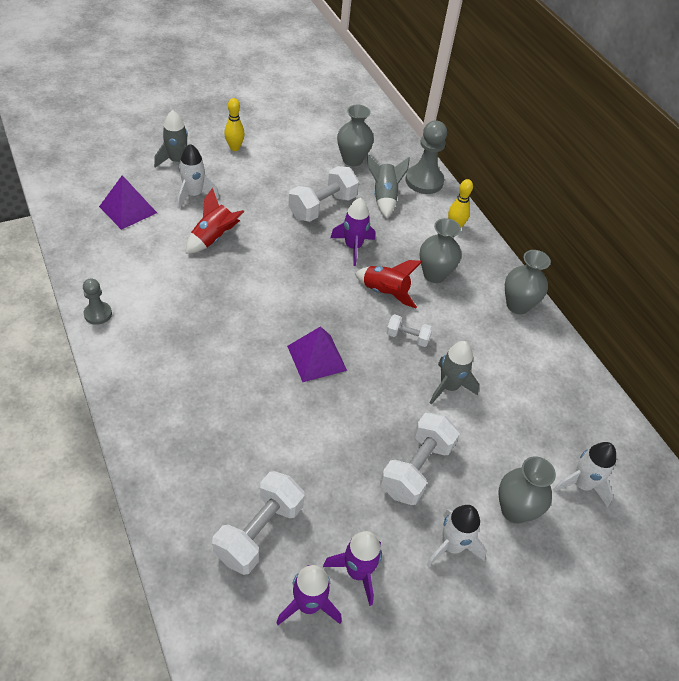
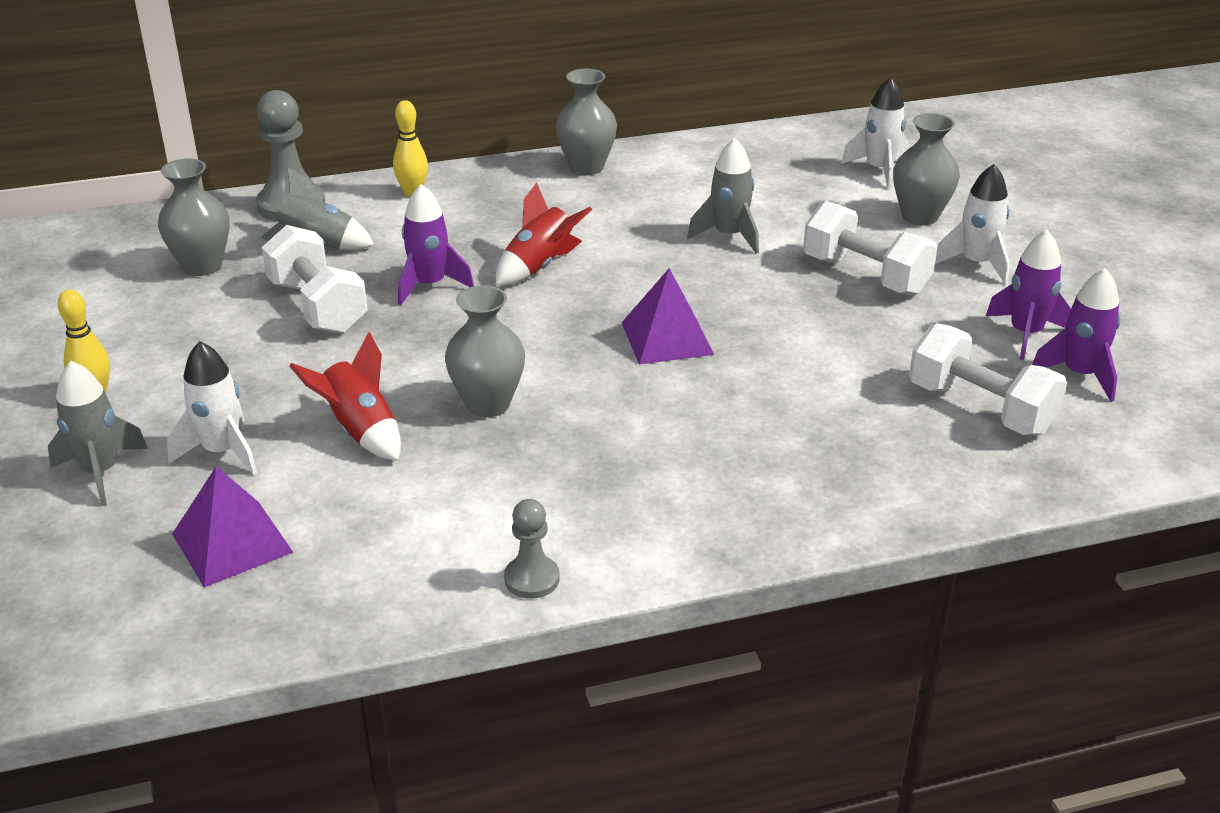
camera: 75 degrees left, 15 degrees down
white dumbbell [386,314,433,347] -> none
grey vase [420,218,461,283] -> grey vase moved to [445,285,525,418]

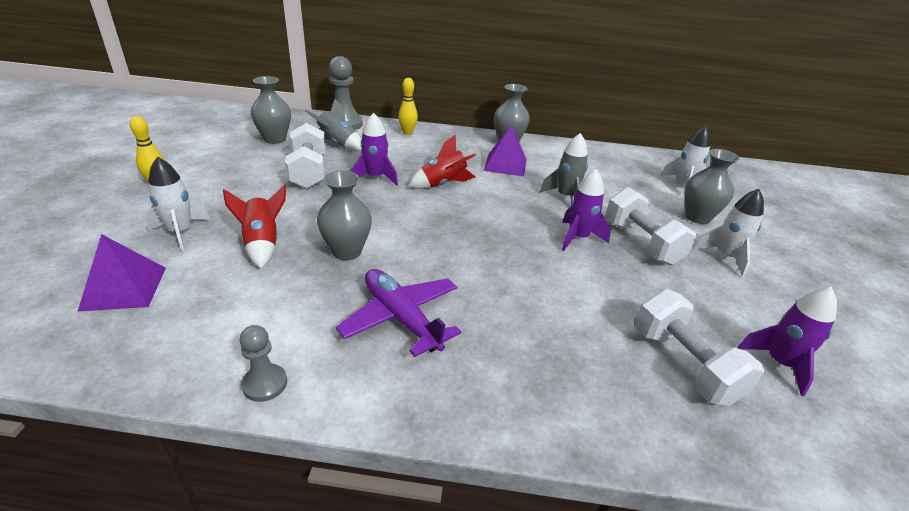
camera: 20 degrees right, 0 degrees up
grey rocket [48,361,148,506] -> none
purple pyramid [622,268,714,365] -> purple pyramid moved to [484,125,526,177]
purple rocket [986,230,1071,360] -> purple rocket moved to [562,169,611,251]
none -> purple plane [336,269,461,357]

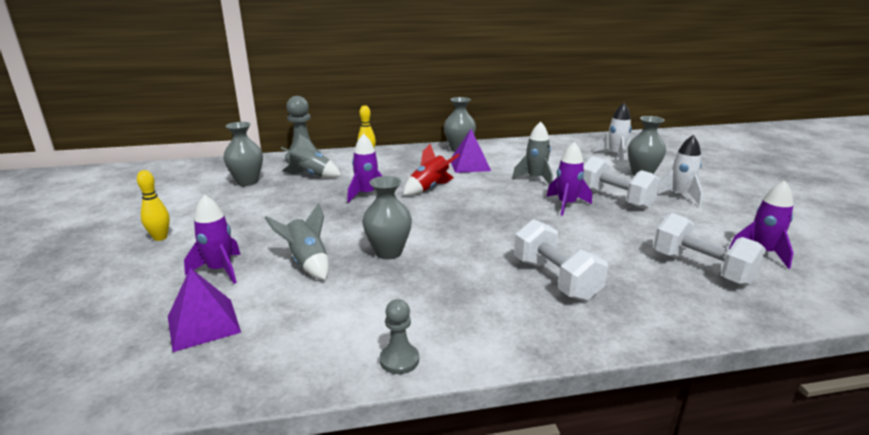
camera: 15 degrees left, 10 degrees down
white rocket [145,157,211,251] -> purple rocket [184,195,241,284]
red rocket [223,184,286,269] -> grey rocket [265,203,329,280]
white dumbbell [285,123,326,189] -> white dumbbell moved to [514,219,608,301]
purple plane [336,269,461,357] -> none

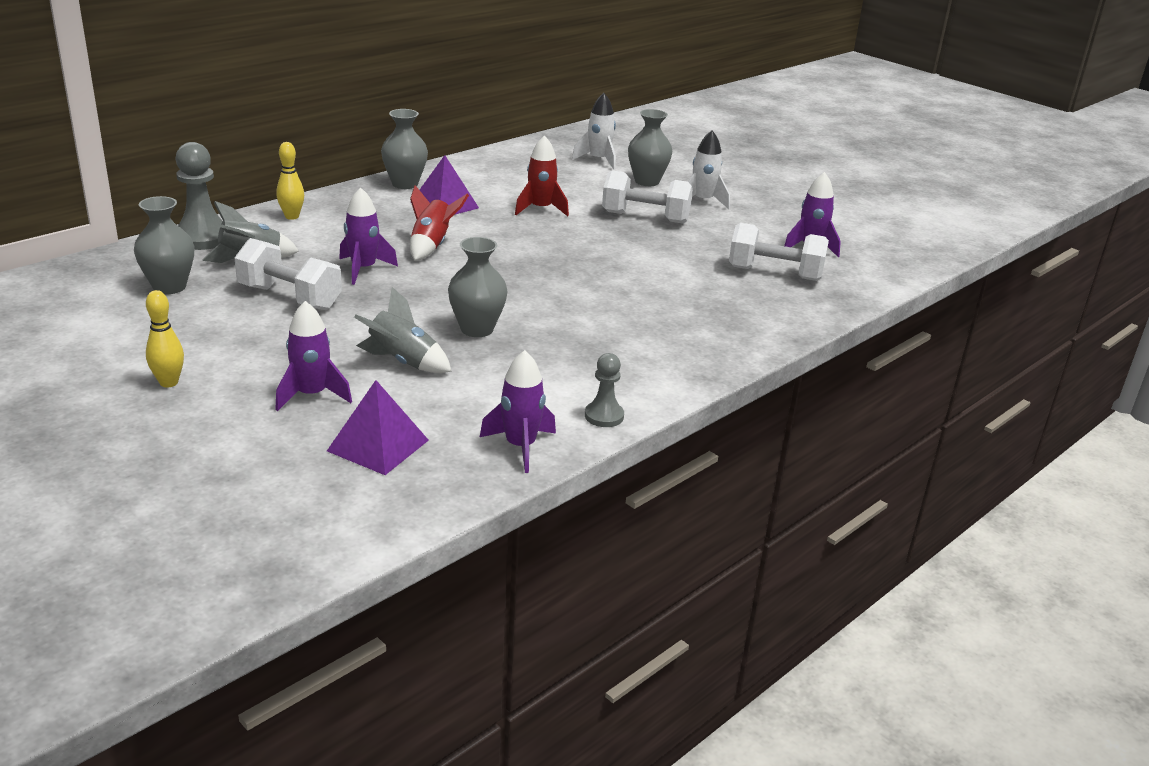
camera: 35 degrees left, 5 degrees up
grey rocket [512,122,553,185] -> red rocket [515,135,569,216]
white dumbbell [514,219,608,301] -> white dumbbell moved to [234,238,342,310]
purple rocket [546,142,592,216] -> purple rocket moved to [480,350,556,473]

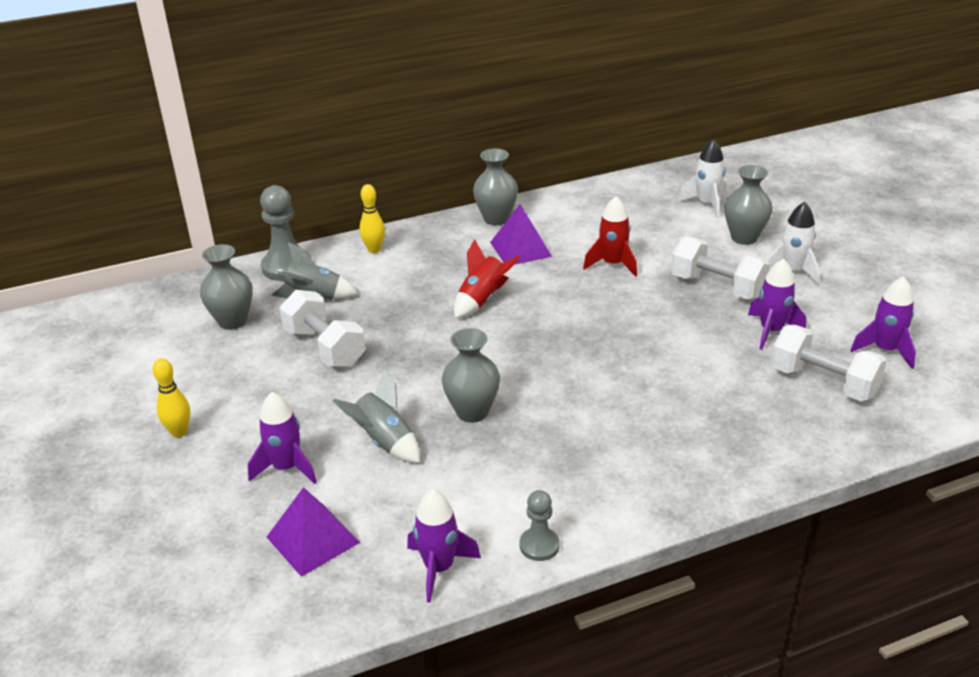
camera: 25 degrees right, 5 degrees up
purple rocket [339,187,398,285] -> purple rocket moved to [748,259,806,350]

